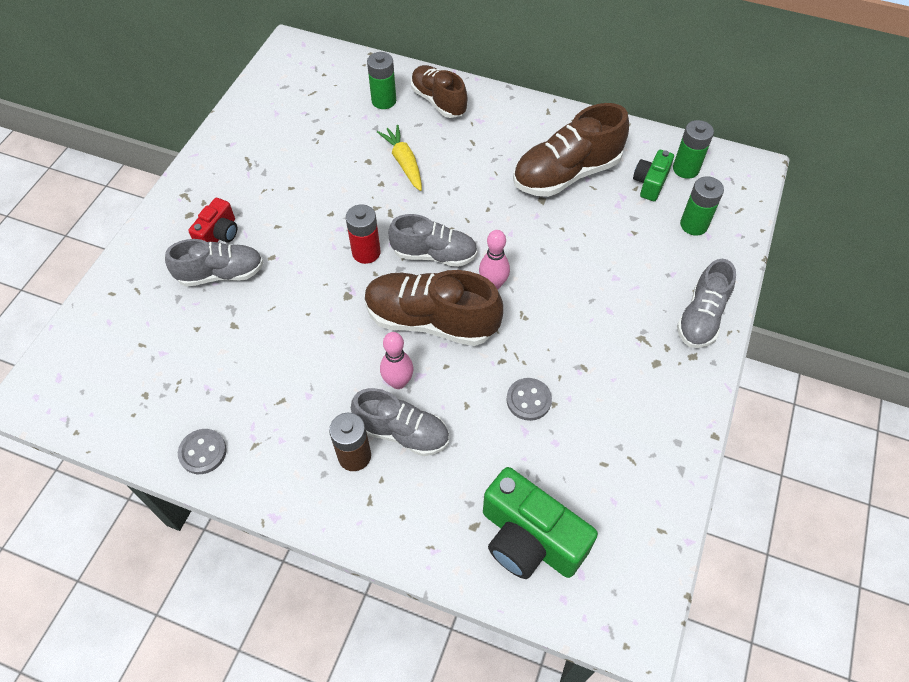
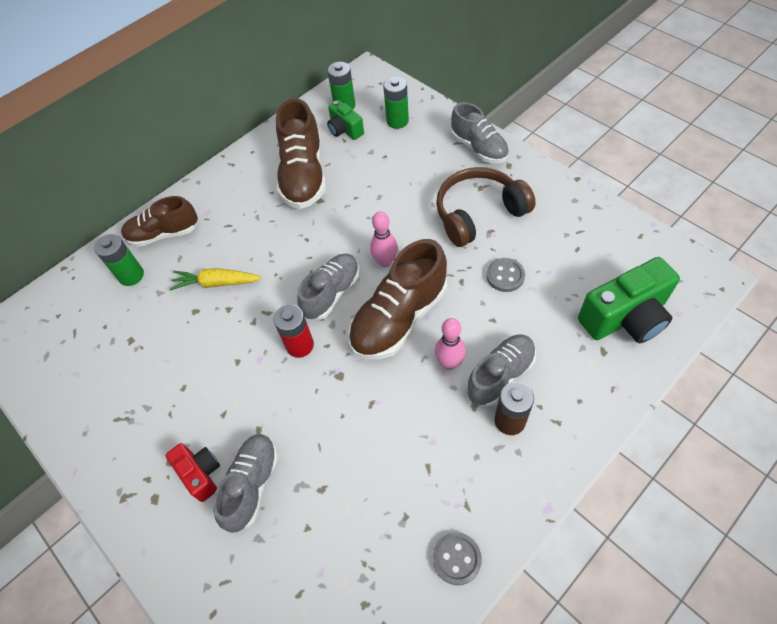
camera: 60 degrees left, 0 degrees up
none -> brown headphones [436,167,536,247]

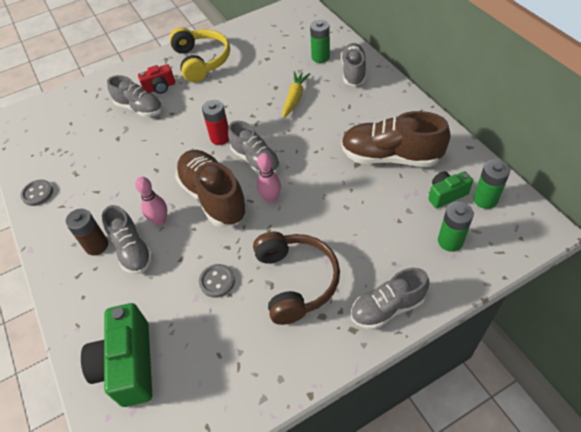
camera: 105 degrees right, 5 degrees down
brown shoe [121,196,198,247] -> grey shoe [341,43,366,86]
none -> yellow headphones [169,27,230,83]

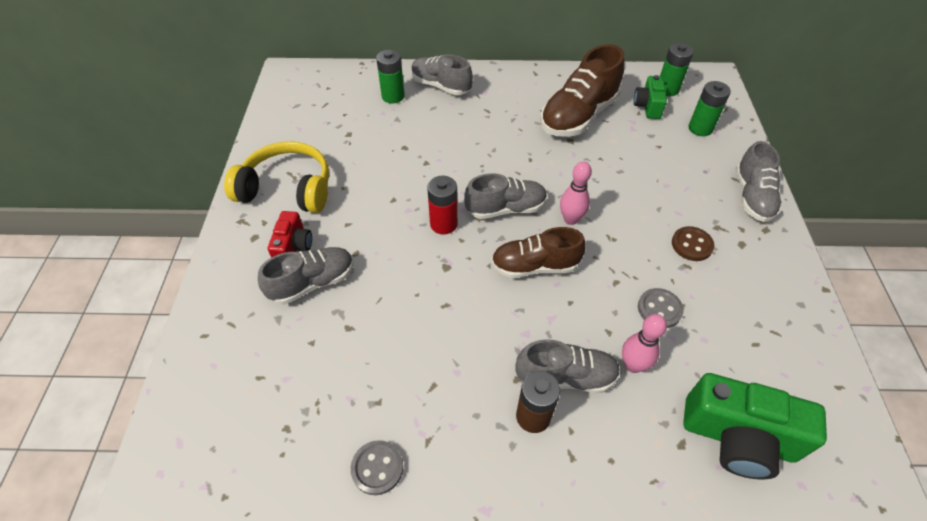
camera: 65 degrees left, 0 degrees up
pink bowling pin [135,177,167,225] -> pink bowling pin moved to [622,314,667,373]
brown shoe [175,150,248,227] -> brown shoe [491,227,586,278], size x0.66
brown headphones [253,232,340,325] -> brown button [672,226,715,261]
yellow carrot [282,71,310,118] -> none

